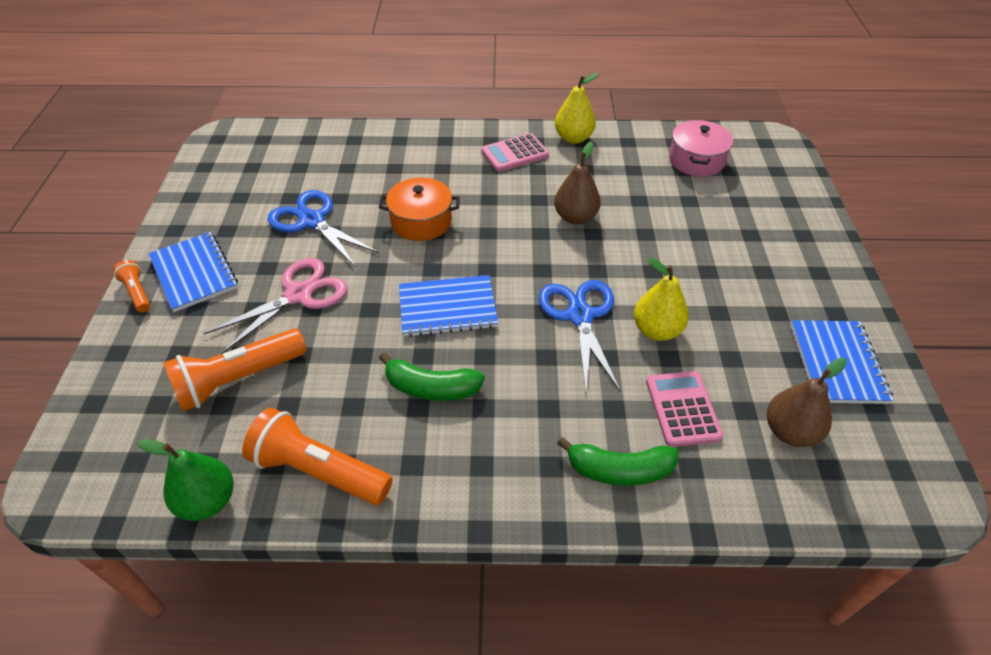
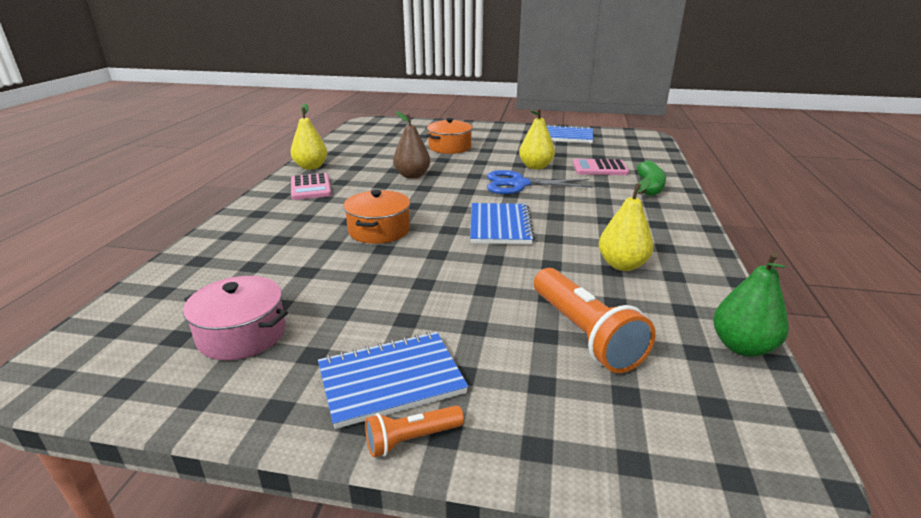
camera: 80 degrees left, 20 degrees down
pink scissors [204,258,348,354] -> none
orange flashlight [242,408,392,505] -> none
blue scissors [268,190,379,266] -> none
green banana [379,353,485,401] -> none
pink pot [669,120,733,177] -> pink pot moved to [183,276,288,360]
brown pear [767,357,847,447] -> none
none -> orange pot [426,118,473,154]
none -> yellow pear [599,177,654,271]

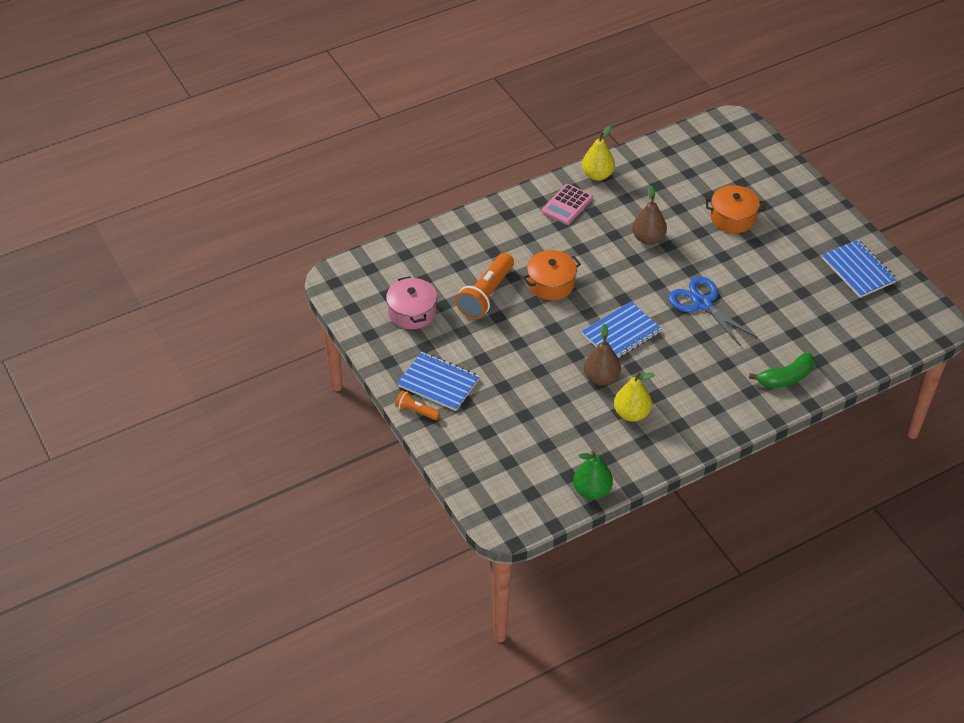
camera: 50 degrees right, 20 degrees up
yellow pear [519,108,555,170] -> none
orange flashlight [534,268,656,373] -> orange flashlight moved to [456,253,514,319]
pink calculator [573,159,629,175] -> none
none -> brown pear [584,324,621,386]

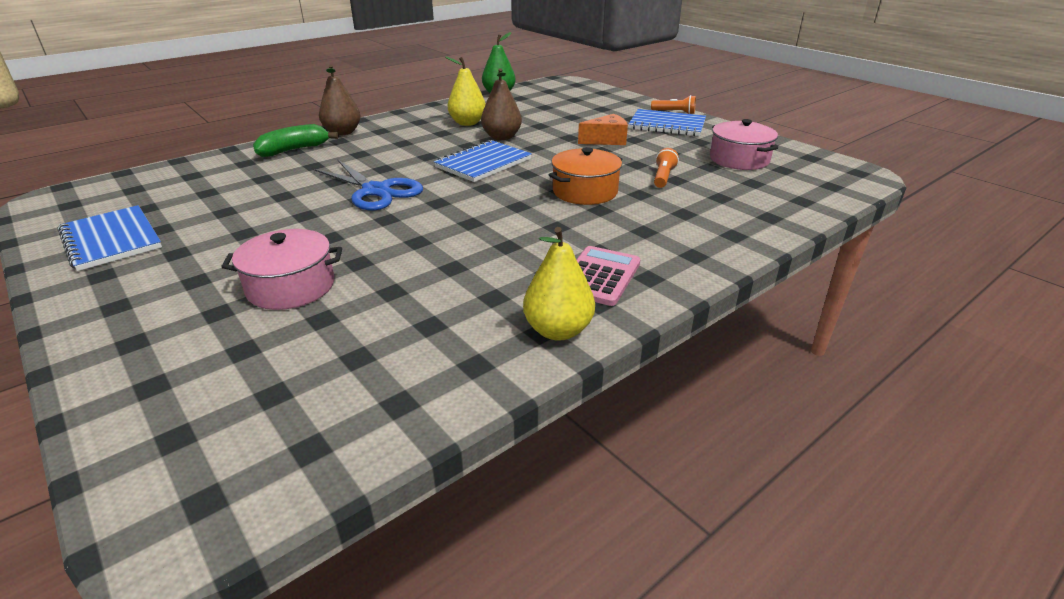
camera: 170 degrees right, 15 degrees down
orange flashlight [456,253,514,319] -> orange flashlight [654,148,679,188], size x0.51
brown pear [632,185,667,245] -> brown pear moved to [319,65,360,136]
orange pot [706,185,765,233] -> pink pot [222,229,342,310]
none -> orange cheese [578,114,628,145]

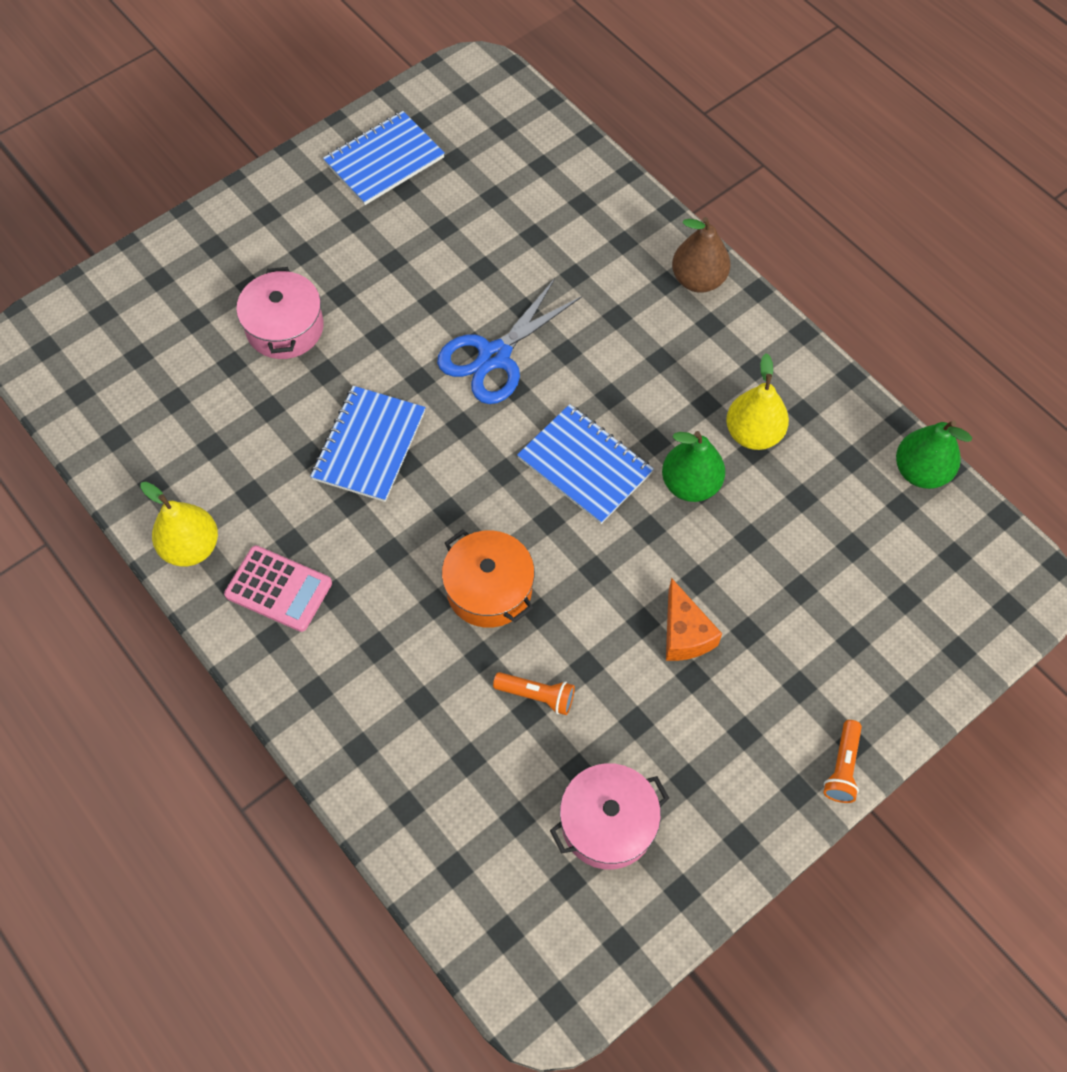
camera: 90 degrees right, 30 degrees up
green banana [253,124,339,157] -> none
brown pear [481,68,522,140] -> green pear [662,431,725,502]
blue notebook [629,109,706,136] -> blue notebook moved to [310,386,426,502]

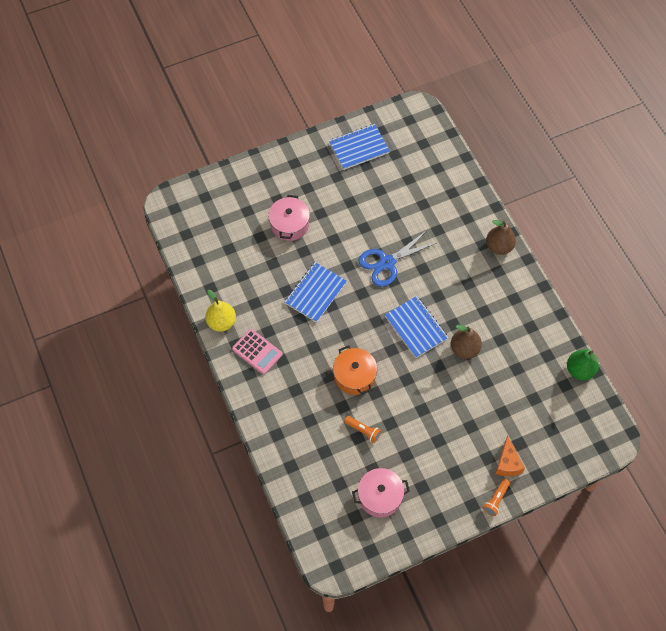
camera: 15 degrees right, 0 degrees up
green pear [662,431,725,502] -> brown pear [451,325,482,359]
orange cheese [666,578,722,661] -> orange cheese moved to [495,436,525,476]
yellow pear [726,353,789,450] -> none

